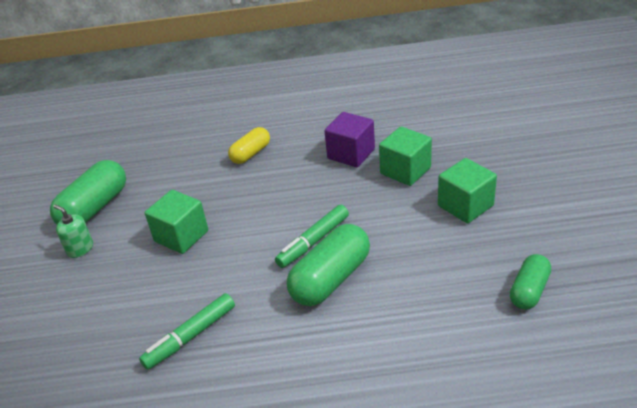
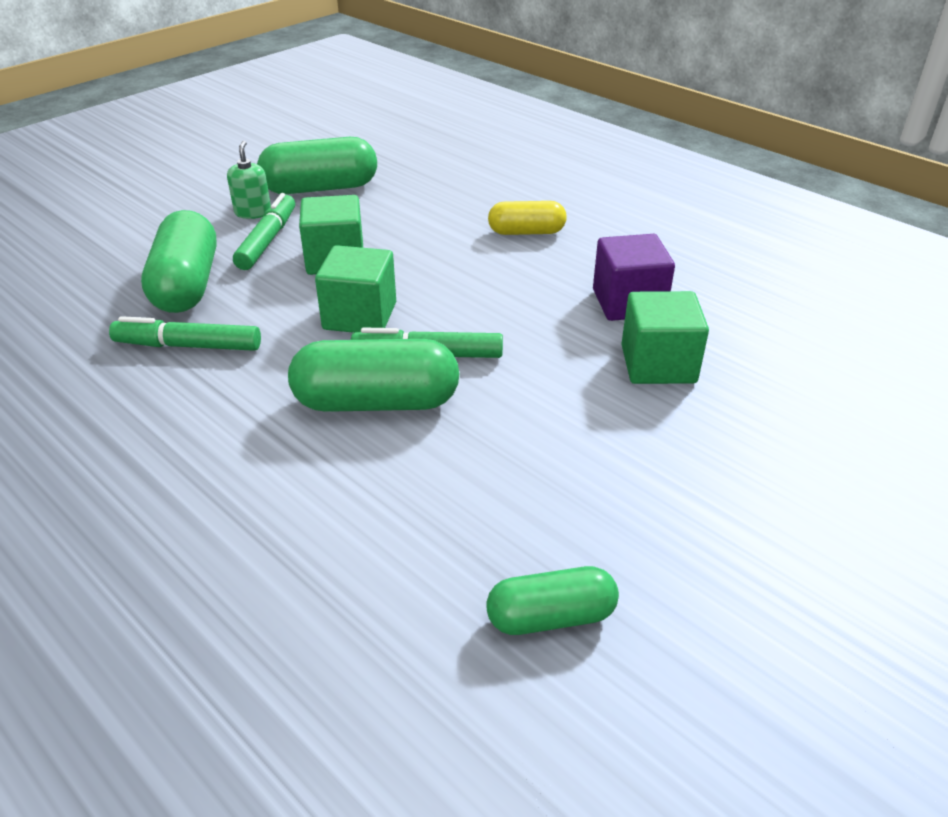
camera: 45 degrees right, 0 degrees up
green cube [438,158,497,223] -> green cube moved to [315,245,396,333]
none -> green capsule [141,210,217,313]
none -> green marker [233,193,295,270]

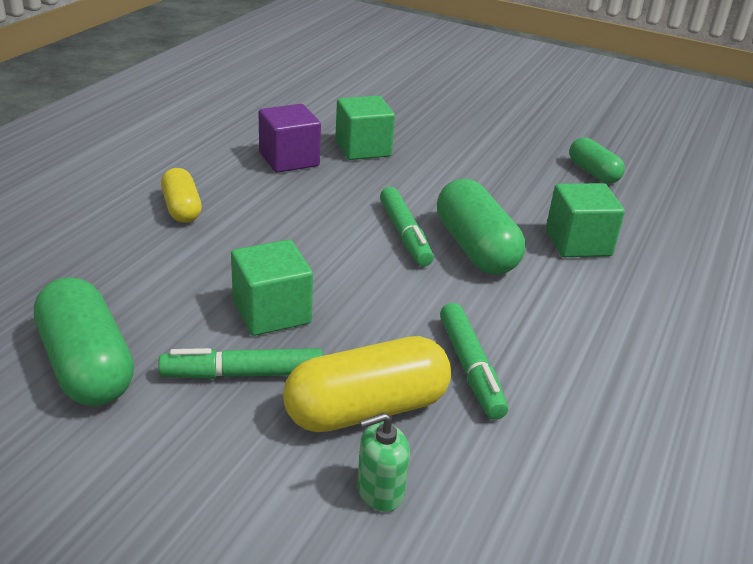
camera: 110 degrees left, 5 degrees down
green capsule [141,210,217,313] -> yellow capsule [283,336,451,432]
green soap dispenser [227,141,271,219] -> green soap dispenser moved to [357,413,410,512]
green cube [315,245,396,333] -> green cube moved to [546,183,625,257]

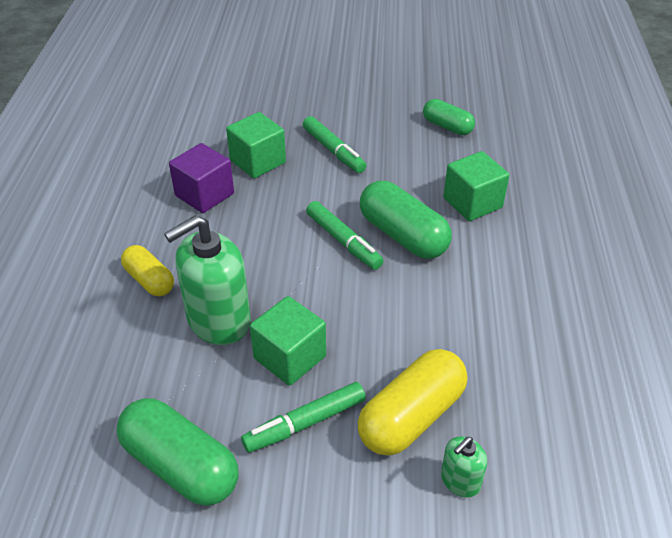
camera: 20 degrees left, 10 degrees up
green marker [440,303,508,420] -> green marker moved to [303,116,367,173]
none -> green soap dispenser [164,215,251,345]

